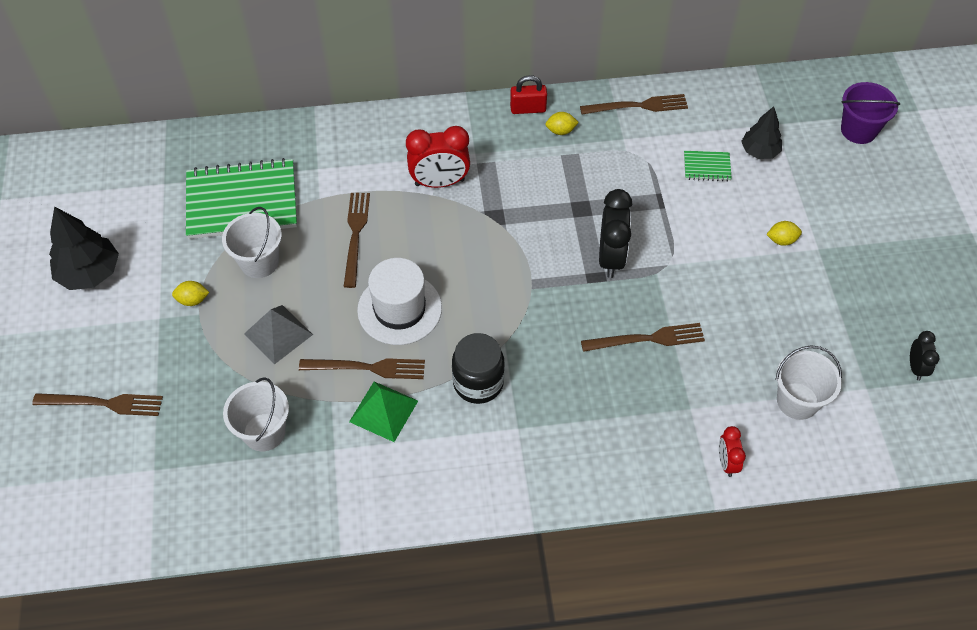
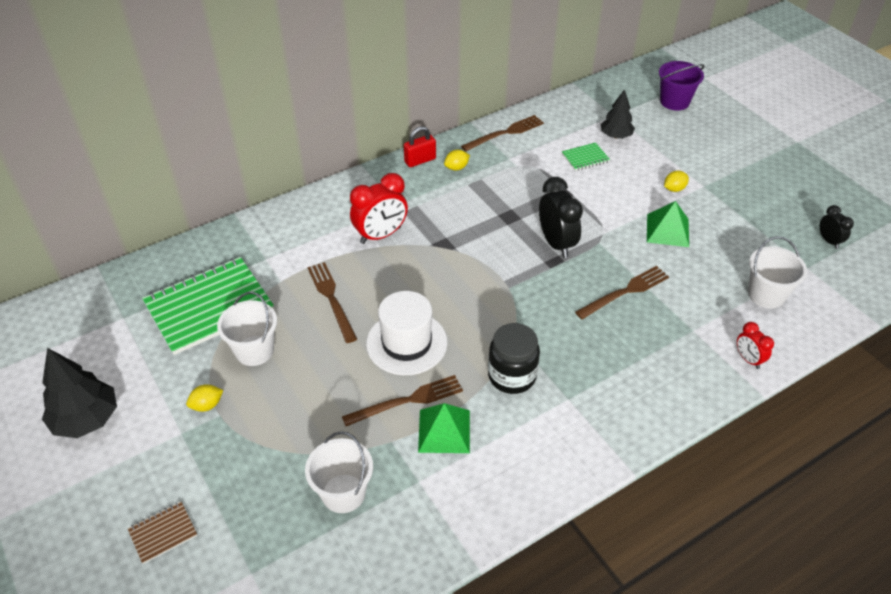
camera: 25 degrees left, 10 degrees down
brown fork [32,393,163,416] -> brown notebook [128,501,197,564]
grey pyramid [244,305,313,364] -> none
none -> green pyramid [647,201,689,247]

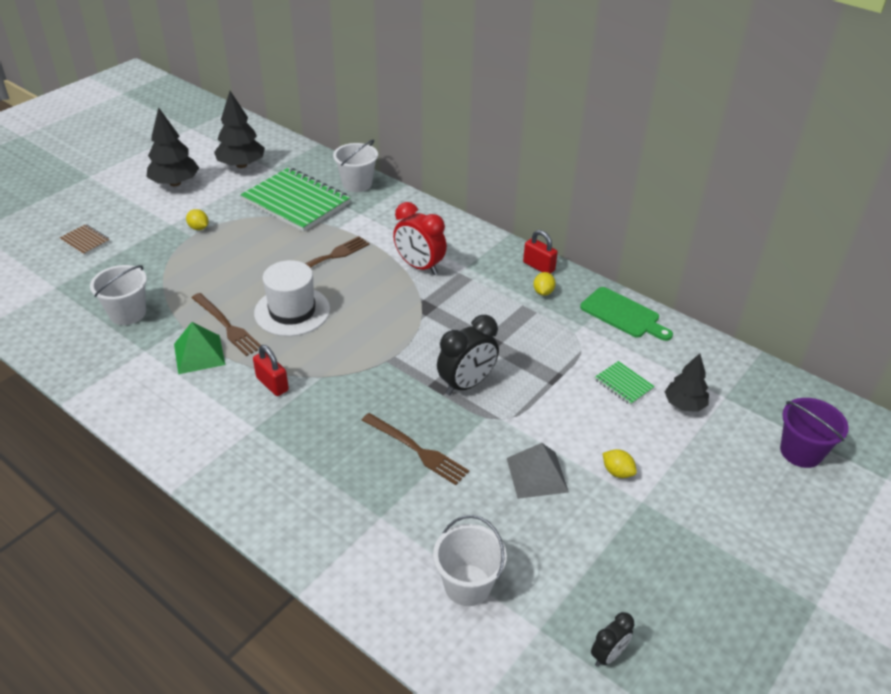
camera: 70 degrees right, 5 degrees down
white bucket [217,292,277,366] -> white bucket moved to [333,140,378,192]
yellow lemon [444,150,470,171] -> yellow lemon turned 60 degrees clockwise [533,272,556,296]
brown fork [461,115,544,152] -> green cutting board [580,287,673,341]
black jar [488,323,540,394] -> red padlock [253,345,289,396]
green pyramid [647,201,689,247] -> grey pyramid [507,443,569,499]
red clock [737,322,774,369] -> none
none -> black tree [214,91,265,168]

